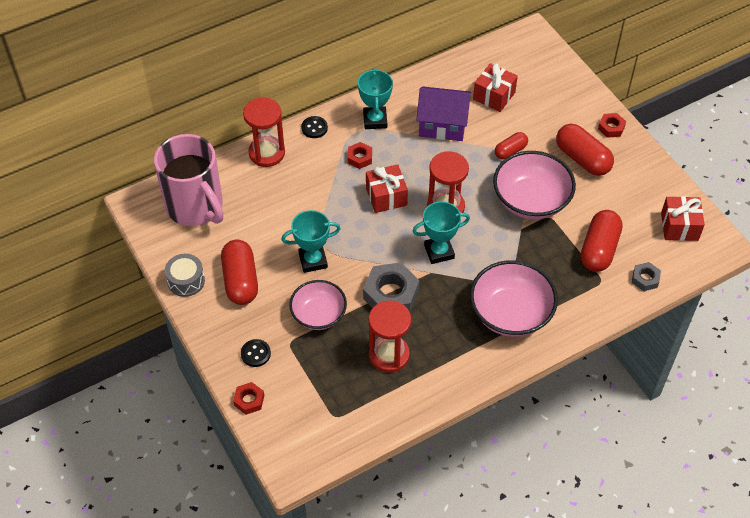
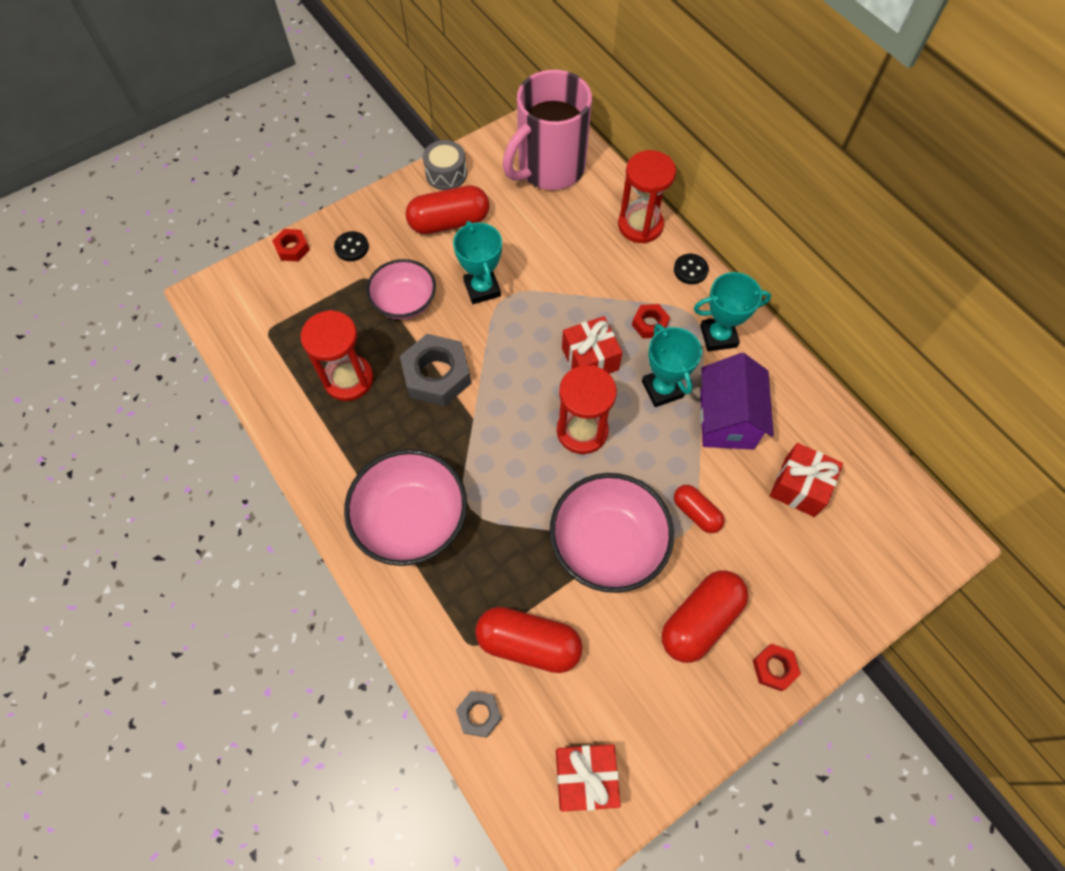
camera: 85 degrees right, 10 degrees up
turquoise trophy [413,201,470,264] -> turquoise trophy moved to [642,324,702,407]

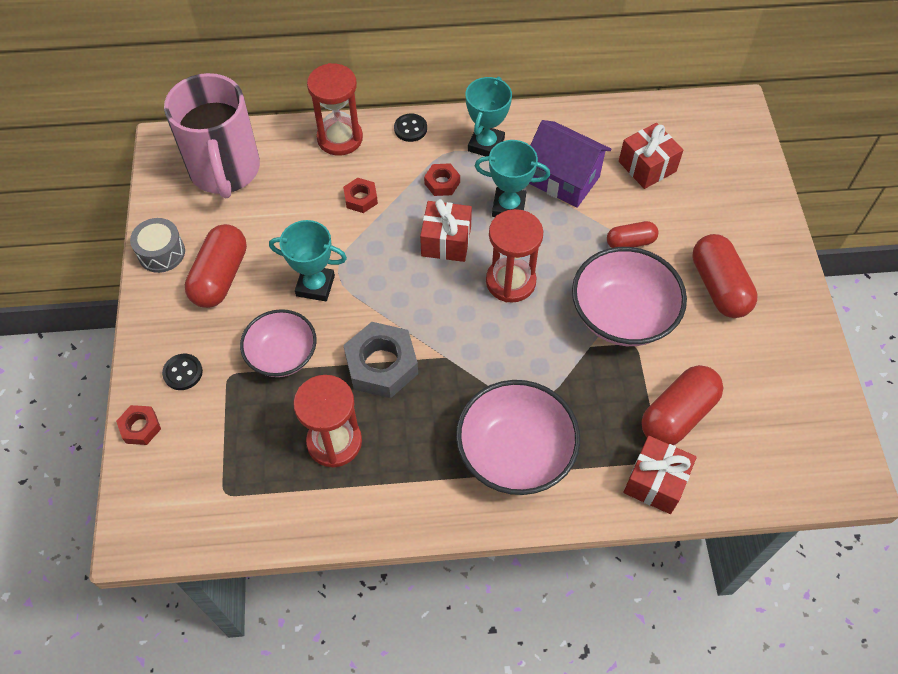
camera: 60 degrees left, 5 degrees down
grey nut [456,691,502,738] -> none
red gift [556,744,621,812] -> red gift moved to [624,436,697,514]
red nut [753,644,801,691] -> red nut moved to [343,178,378,213]

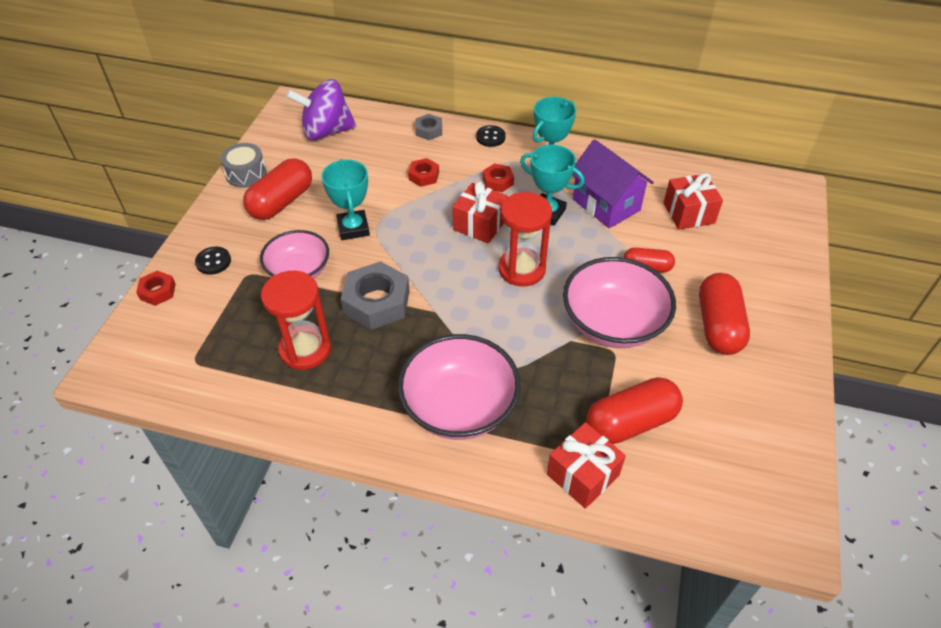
camera: 20 degrees right, 10 degrees down
pink mug [164,73,260,199] -> purple spinning top [286,79,356,140]
turquoise trophy [269,220,347,301] -> turquoise trophy turned 45 degrees clockwise [321,159,370,240]
red hourglass [307,63,363,156] -> grey nut [416,114,442,140]

